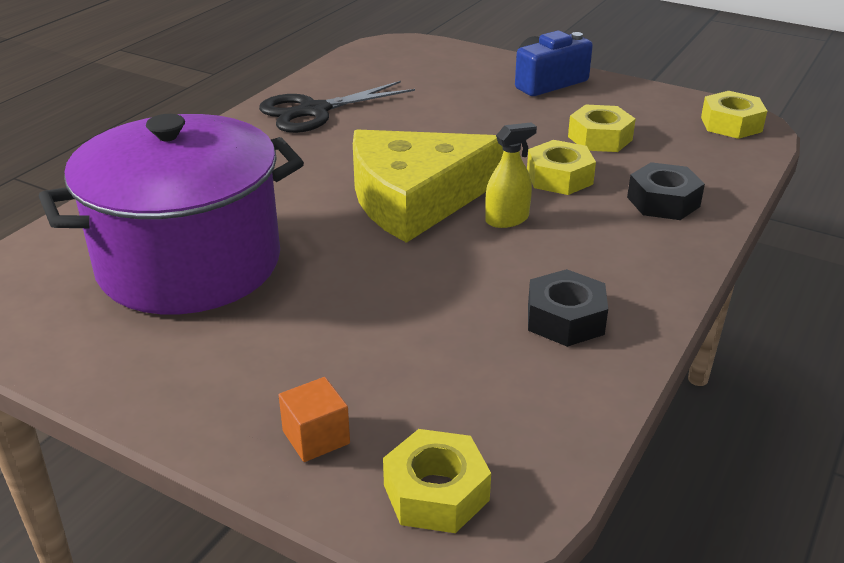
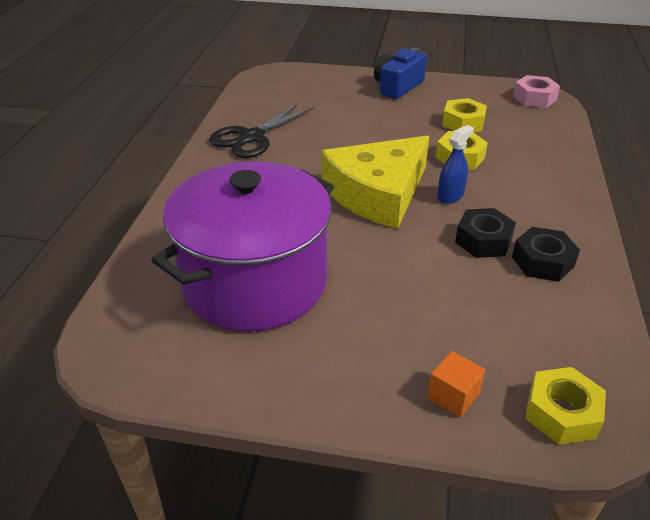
camera: 20 degrees left, 5 degrees up
yellow spray bottle [485,122,537,228] -> blue spray bottle [437,125,474,204]
black nut [627,162,705,220] -> black nut moved to [455,208,516,258]
yellow nut [701,91,767,139] -> pink nut [513,75,560,108]

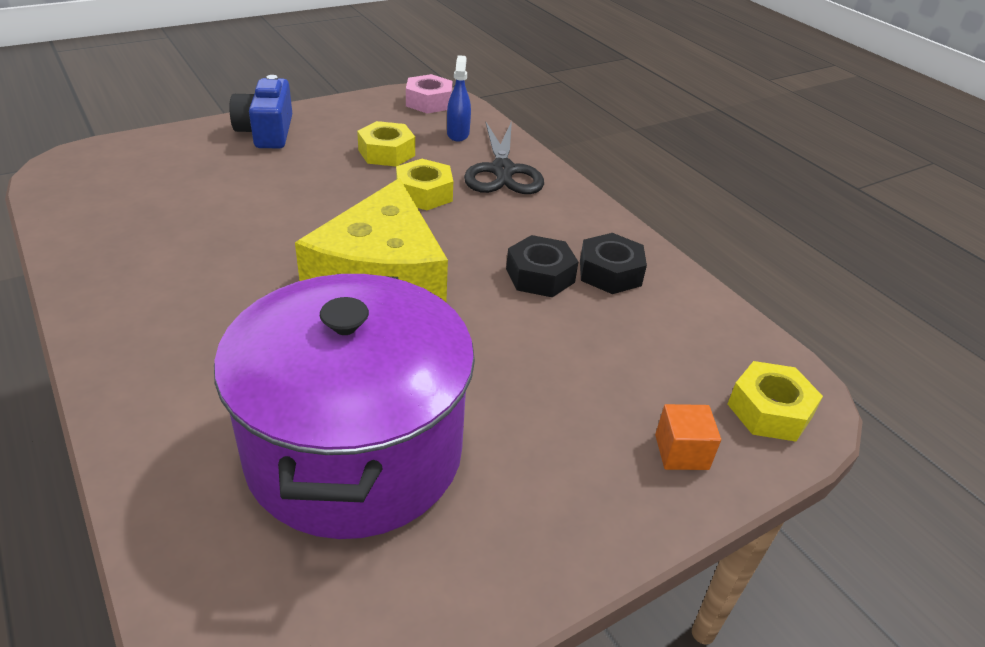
camera: 45 degrees left, 0 degrees up
black scissors [209,103,315,158] -> black scissors moved to [464,121,544,194]
blue spray bottle [437,125,474,204] -> blue spray bottle moved to [447,55,471,141]

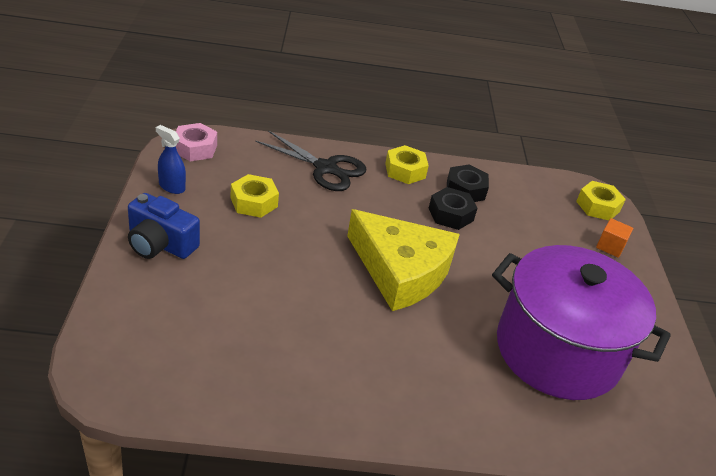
camera: 60 degrees left, 0 degrees up
yellow nut [396,159,453,210] -> yellow nut moved to [385,145,429,184]
blue spray bottle [447,55,471,141] -> blue spray bottle moved to [156,125,186,194]

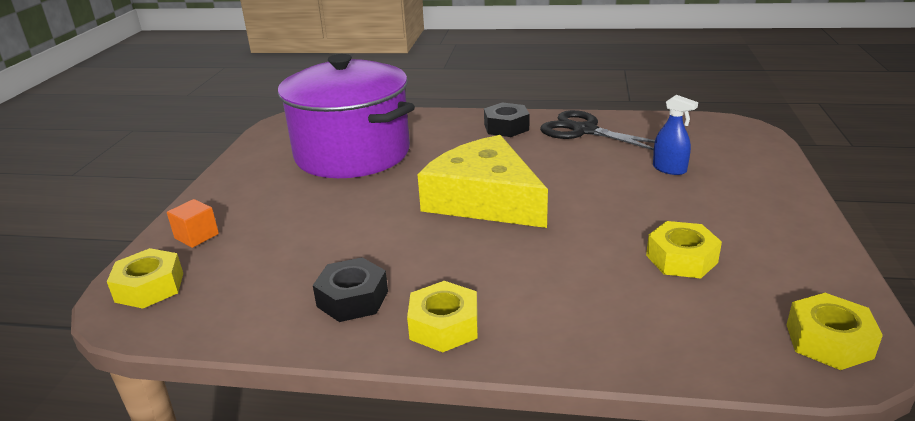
camera: 165 degrees left, 10 degrees down
blue camera [128,193,200,259] -> none
blue spray bottle [156,125,186,194] -> blue spray bottle moved to [653,95,698,175]
pink nut [176,123,217,161] -> yellow nut [787,293,883,370]
black scissors [255,130,366,191] -> black scissors moved to [540,110,655,150]
black nut [429,187,477,230] -> black nut moved to [484,103,529,137]

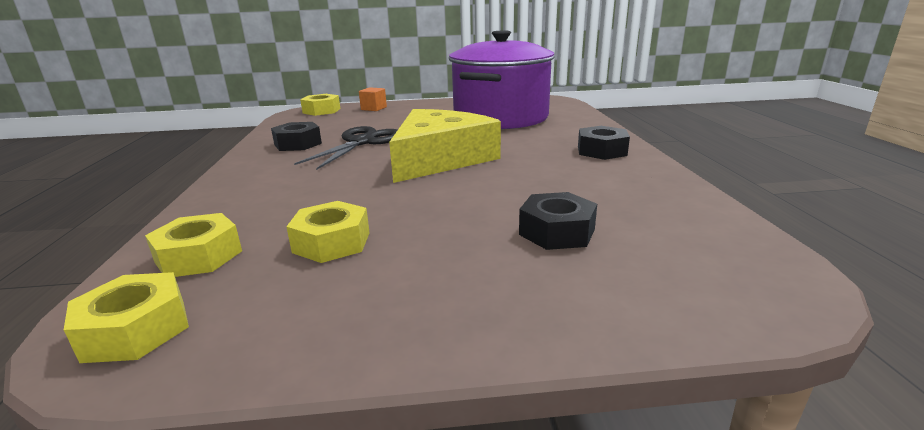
camera: 75 degrees right, 5 degrees down
yellow nut [407,281,478,353] -> yellow nut moved to [145,213,242,277]
black scissors [540,110,655,150] -> black scissors moved to [294,126,397,170]
blue spray bottle [653,95,698,175] -> black nut [519,192,597,250]

